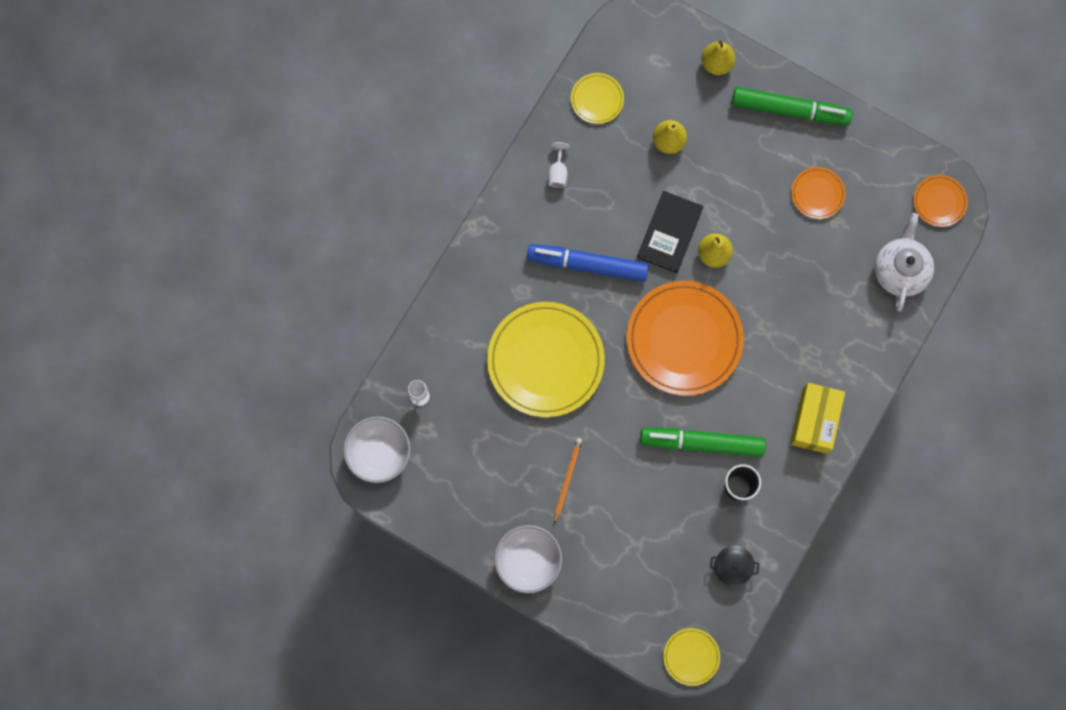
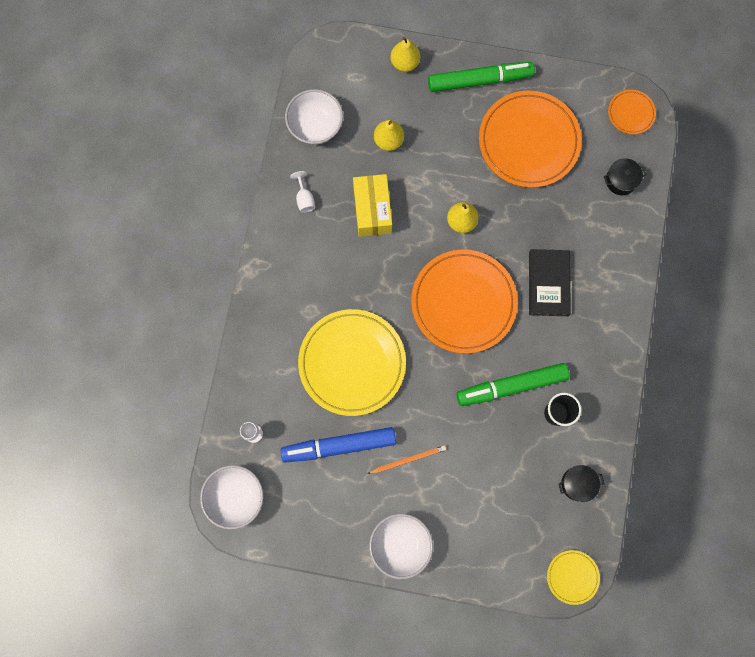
camera: 20 degrees left, 0 degrees up
blue marker [527,244,649,282] -> blue marker moved to [281,427,396,462]
orange pencil [554,438,582,524] -> orange pencil turned 75 degrees clockwise [367,445,446,474]
yellow plate [571,73,624,124] -> white bowl [285,89,343,145]
black book [637,191,703,273] -> black book moved to [529,249,571,316]
yellow box [790,383,845,454] -> yellow box moved to [353,174,392,237]
orange plate [791,167,846,219] -> orange plate [479,90,582,188], size x2.13
white teapot [875,213,934,311] -> black pot [604,158,646,195]

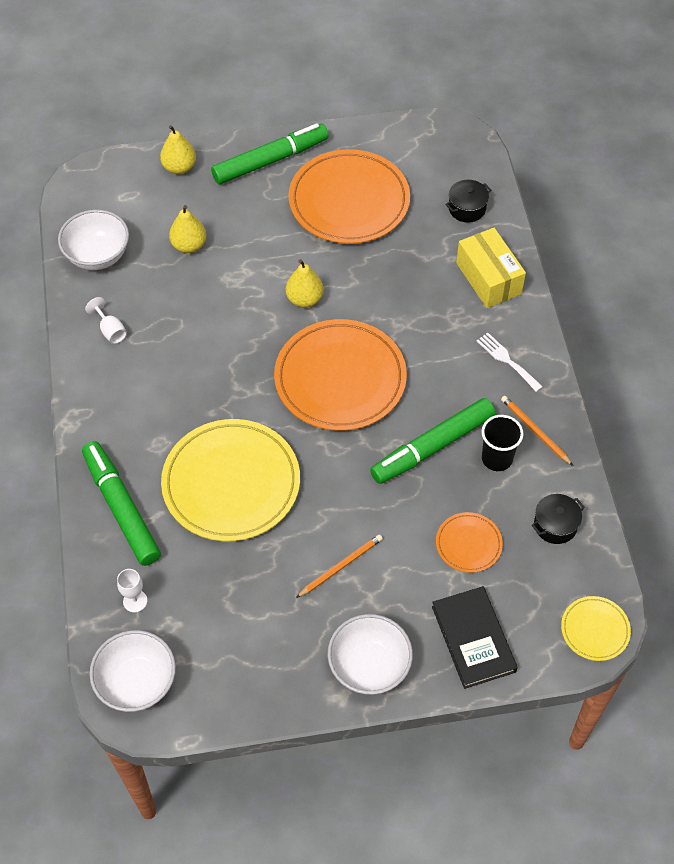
camera: 20 degrees left, 20 degrees down
blue marker [281,427,396,462] -> none
yellow box [353,174,392,237] -> yellow box moved to [456,228,526,308]
black book [529,249,571,316] -> black book moved to [432,586,518,689]
orange plate [608,90,656,134] -> orange plate moved to [436,512,503,573]
none -> green marker [82,441,161,566]
none -> white fork [476,333,543,392]
none -> orange pencil [501,396,573,466]

